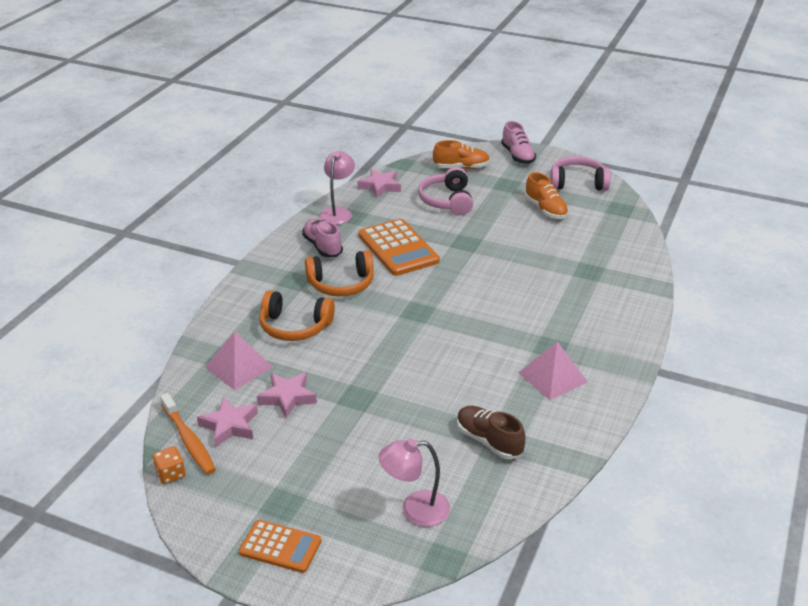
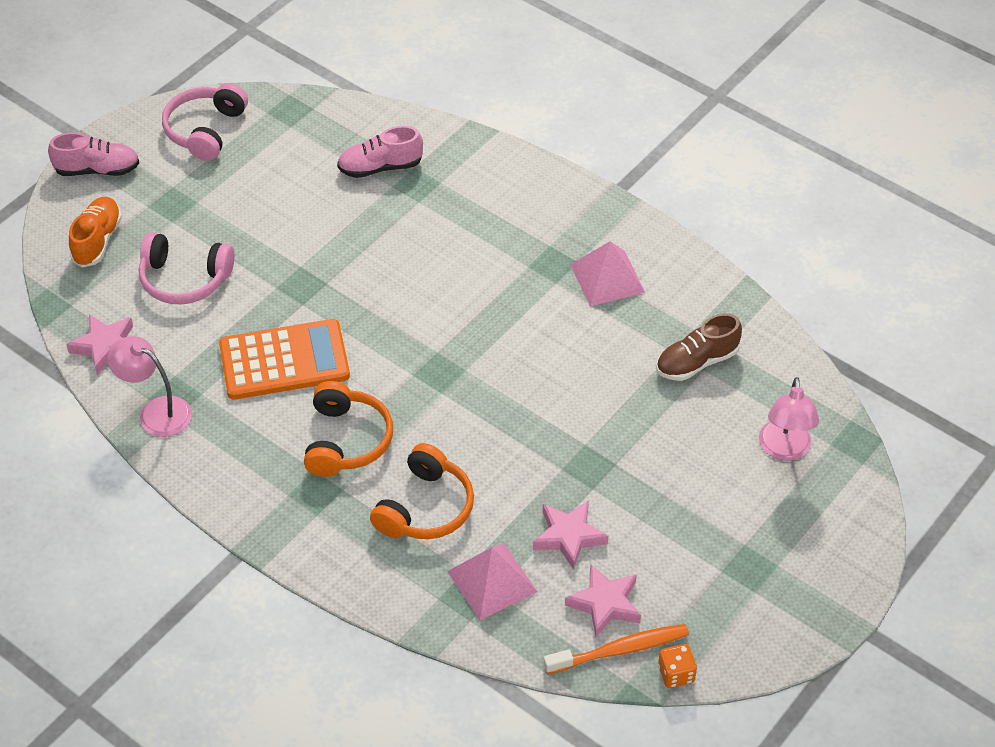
camera: 75 degrees left, 15 degrees up
orange calculator [239,520,321,573] -> none
pink shoe [302,218,343,257] -> pink shoe moved to [337,126,423,178]
orange shoe [525,172,569,219] -> none

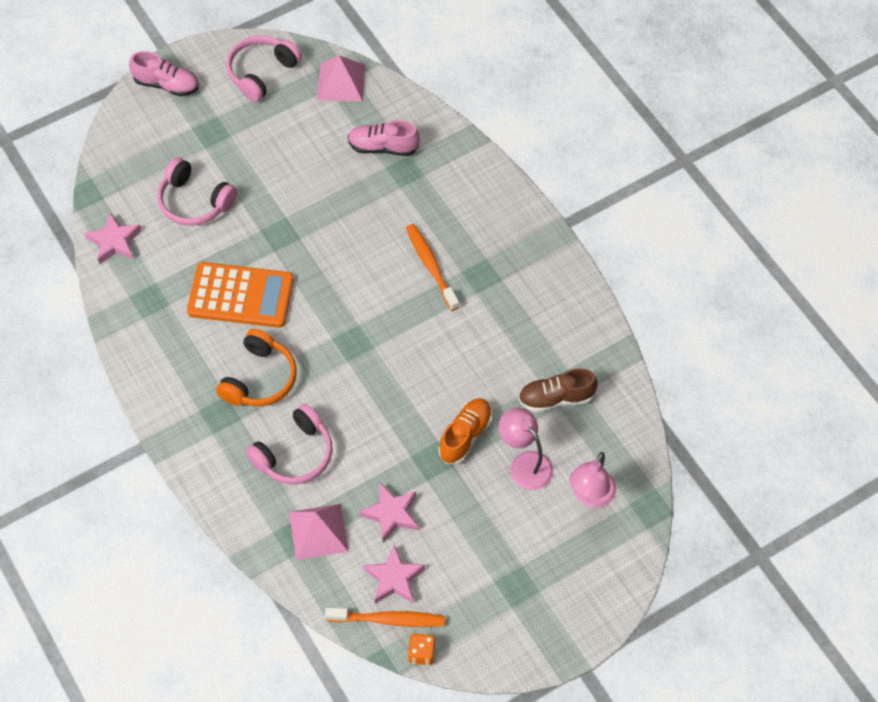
camera: 20 degrees right, 10 degrees up
orange shoe [69,197,122,267] -> orange shoe moved to [438,398,492,464]
pink lamp [107,336,192,437] -> pink lamp moved to [499,407,553,490]
orange headphones [370,443,474,539] -> pink headphones [246,404,333,485]
pink pyramid [570,241,645,306] -> pink pyramid moved to [317,56,365,101]
none -> orange toothbrush [406,224,459,311]

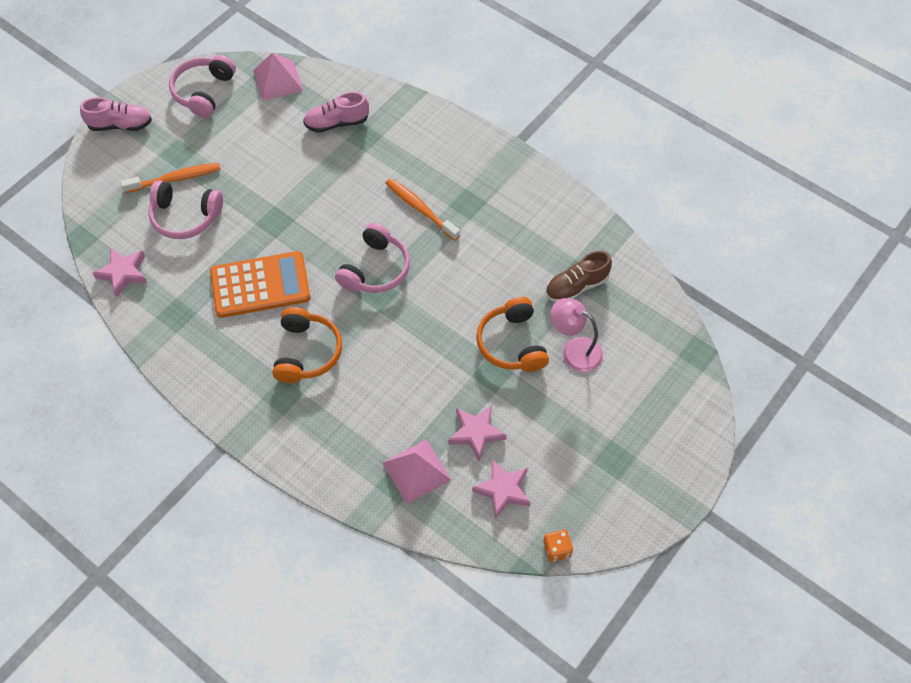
camera: 20 degrees left, 0 degrees up
pink headphones [246,404,333,485] -> pink headphones moved to [335,223,410,293]
orange toothbrush [325,608,445,627] -> orange toothbrush moved to [121,163,221,193]
orange shoe [438,398,492,464] -> orange headphones [476,297,549,372]
pink lamp [569,452,616,508] -> none

